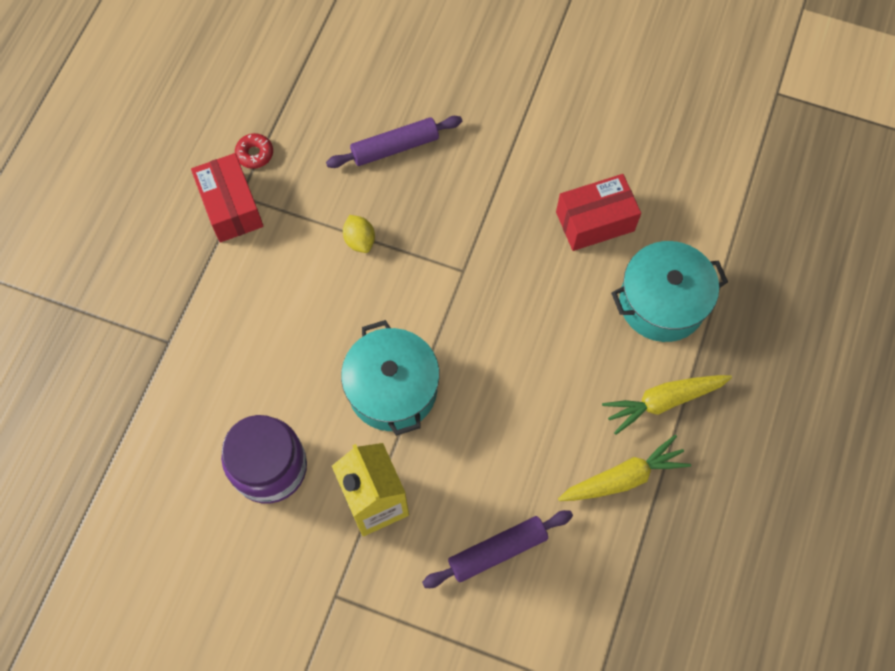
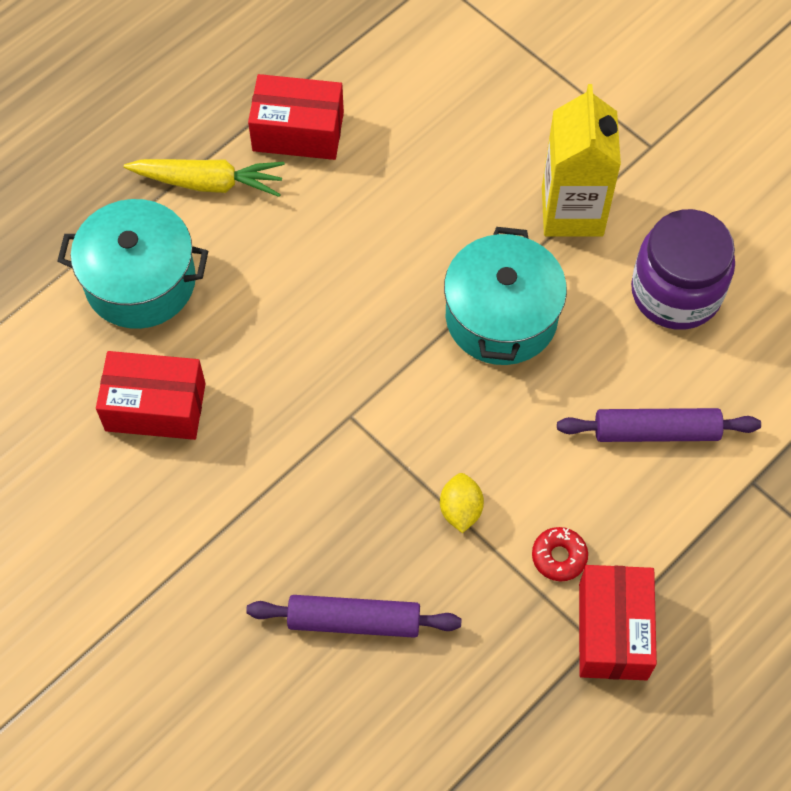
camera: 155 degrees left, 5 degrees down
red donut [235,133,273,169] -> red donut moved to [532,527,588,581]
purple rolling pin [422,510,573,588] -> purple rolling pin moved to [557,408,761,442]
yellow carrot [558,435,691,501] -> red box [248,74,344,160]

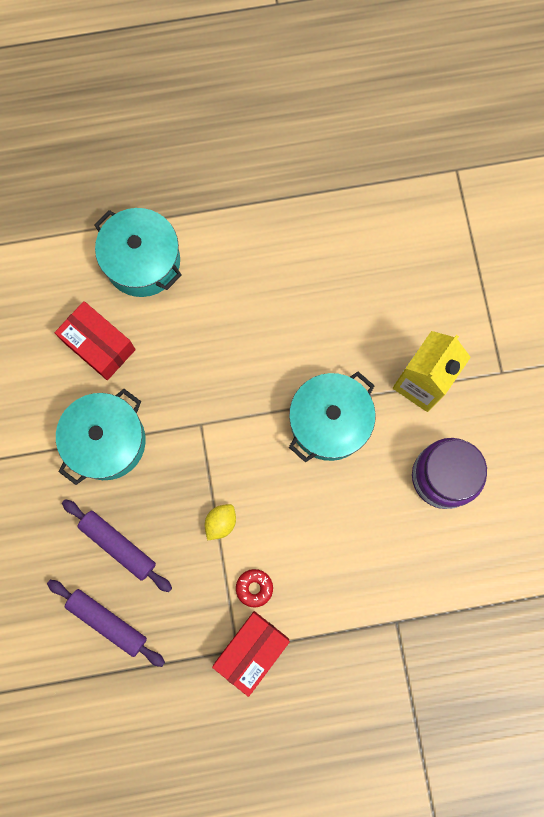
camera: 35 degrees right, 15 degrees up
yellow carrot [124,159,285,197] -> none
red box [248,74,344,160] -> none
purple rolling pin [557,408,761,442] -> purple rolling pin moved to [47,580,165,667]
none -> turquoise pot [56,389,146,485]

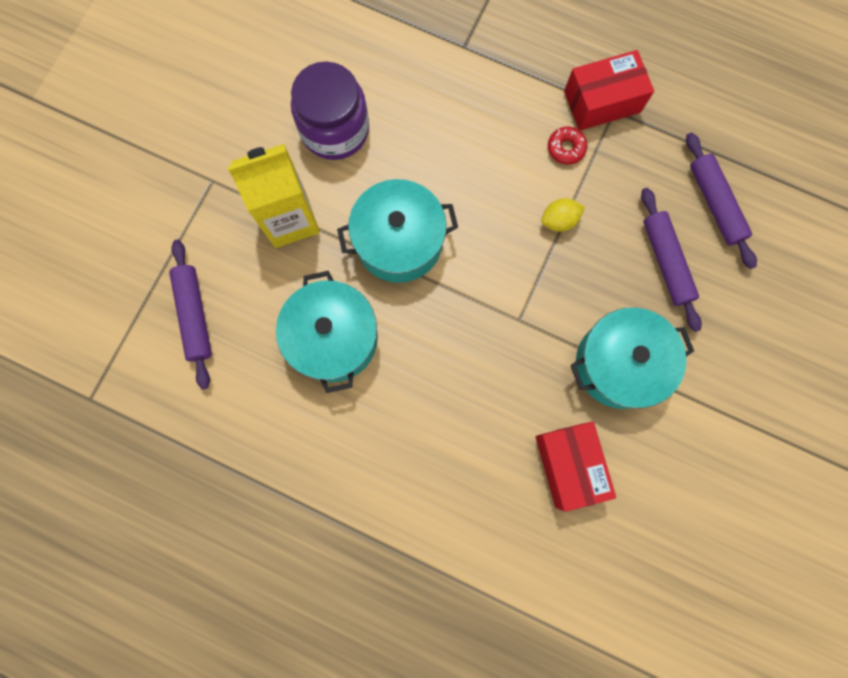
camera: 145 degrees left, 0 degrees up
turquoise pot [94,208,182,297] -> turquoise pot moved to [276,271,378,393]
none -> purple rolling pin [169,240,212,389]

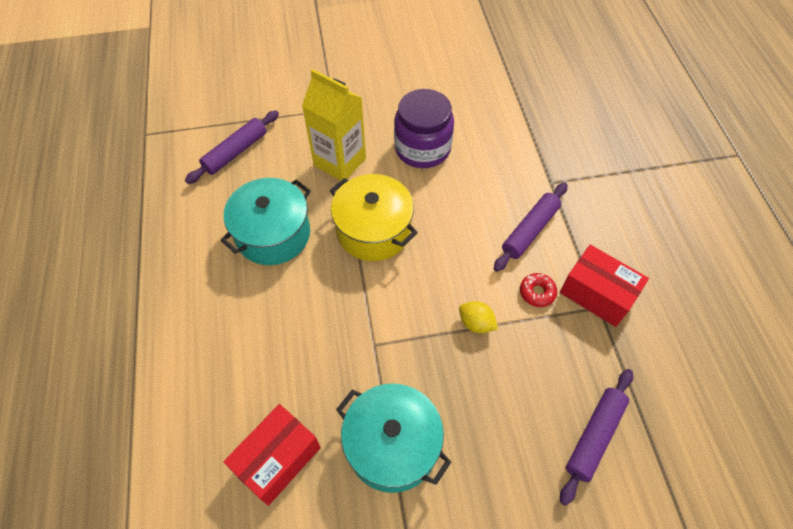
camera: 55 degrees right, 20 degrees down
turquoise pot [337,179,458,283] -> yellow pot [330,174,418,261]
purple rolling pin [641,188,702,332] -> purple rolling pin moved to [494,182,568,272]

